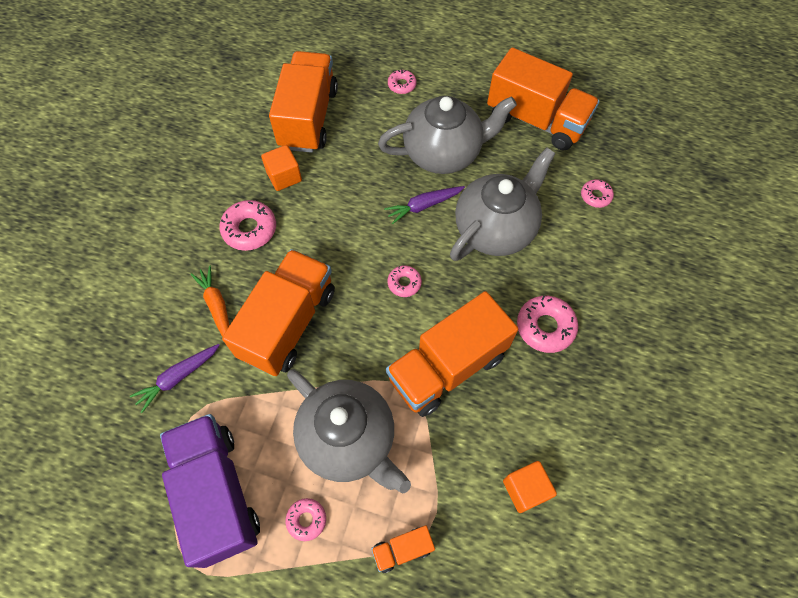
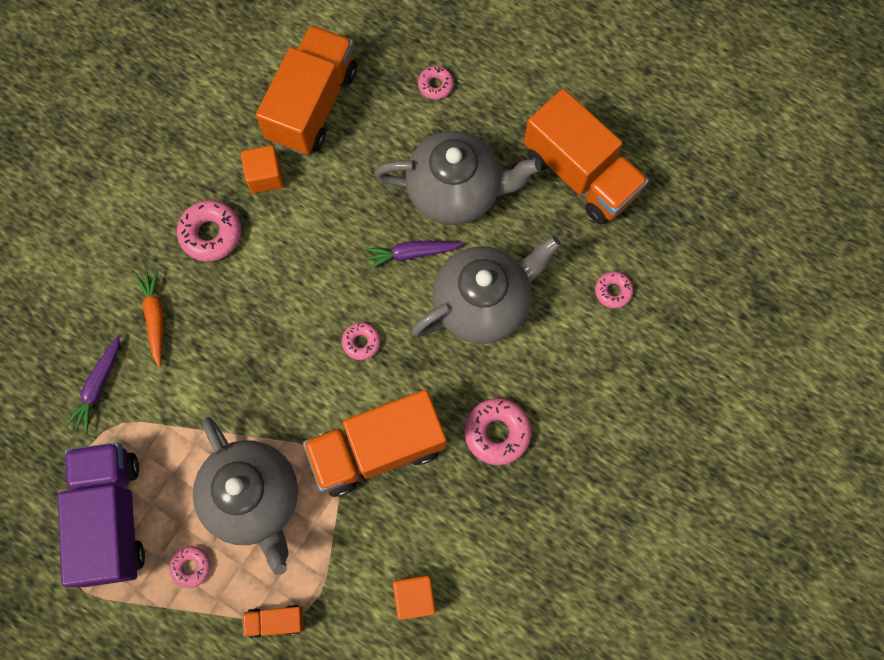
camera: 15 degrees right, 10 degrees up
purple carrot [130,344,220,413] -> purple carrot turned 45 degrees counterclockwise [65,335,120,434]
orange truck [222,249,335,376] -> none

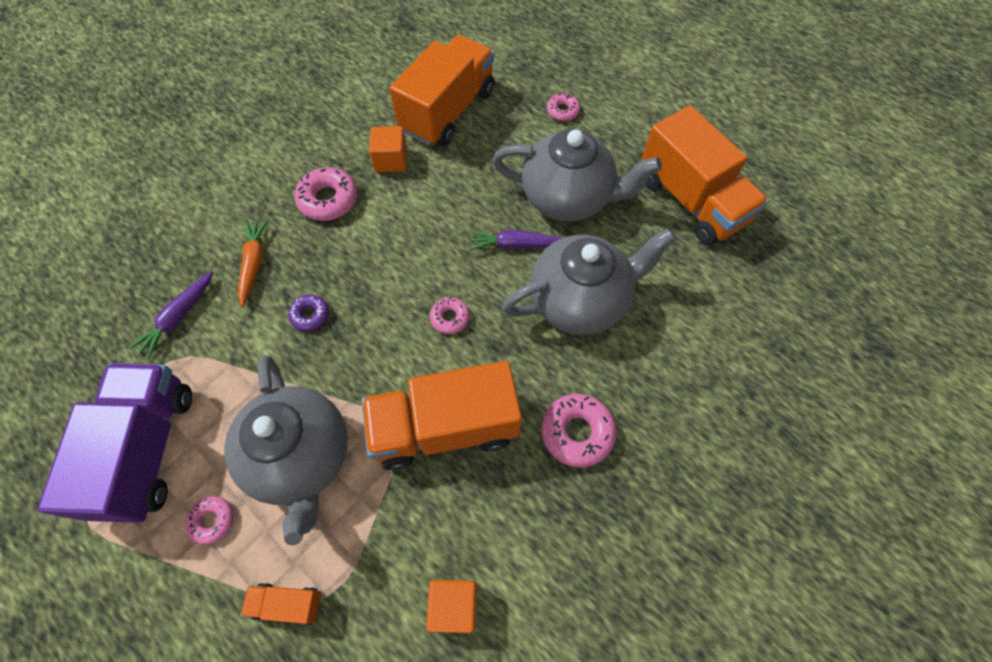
camera: 10 degrees right, 10 degrees down
pink donut [595,271,633,308] -> none
none -> purple donut [288,295,329,331]

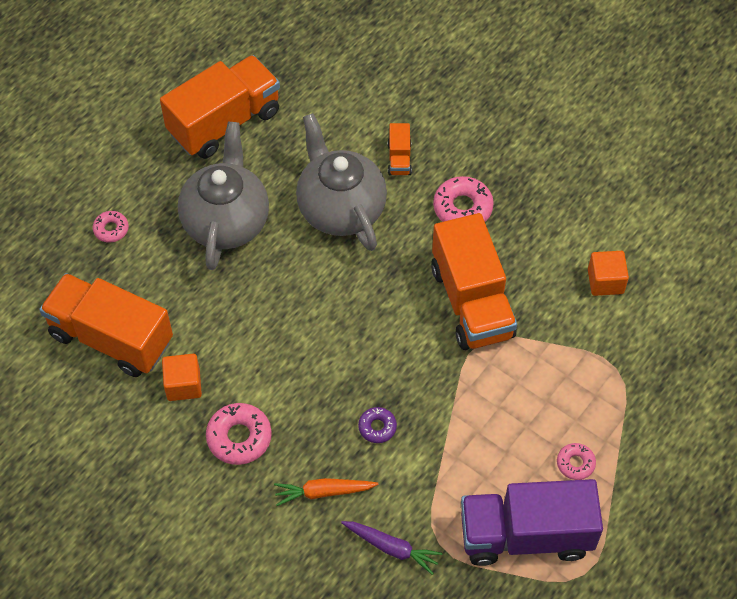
camera: 95 degrees left, 5 degrees down
grey teapot [224,355,348,545] -> none
orange truck [241,583,321,625] -> orange truck moved to [387,123,412,175]
pink donut [430,297,470,334] -> none
purple carrot [470,230,562,250] -> none

